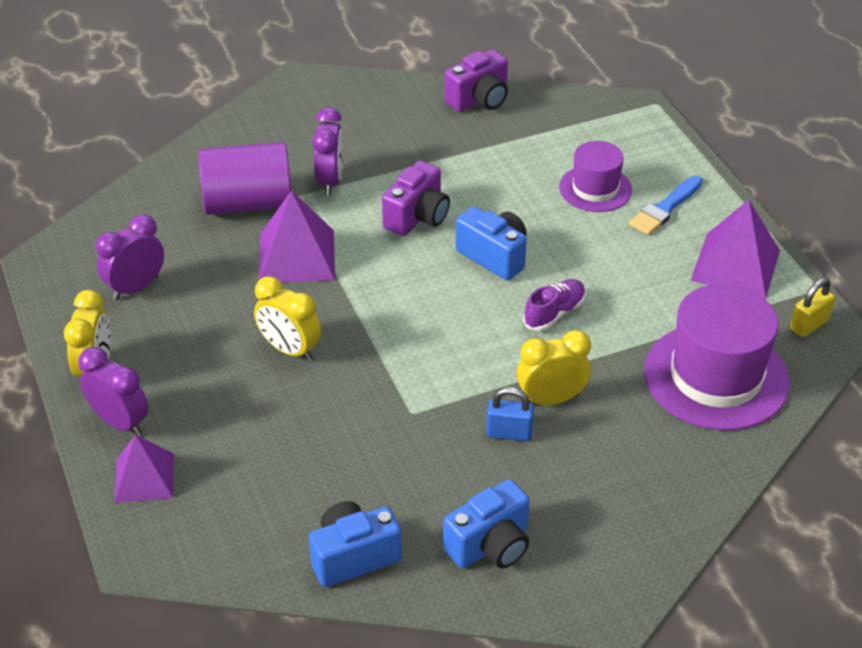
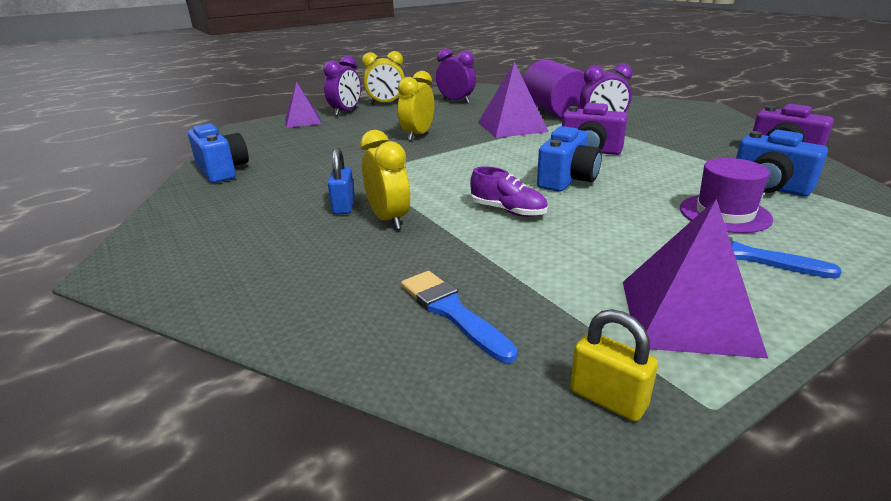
camera: 80 degrees right, 15 degrees down
blue camera [443,479,530,568] -> blue camera moved to [736,130,828,197]
purple hat [644,284,790,430] -> blue brush [401,271,518,363]

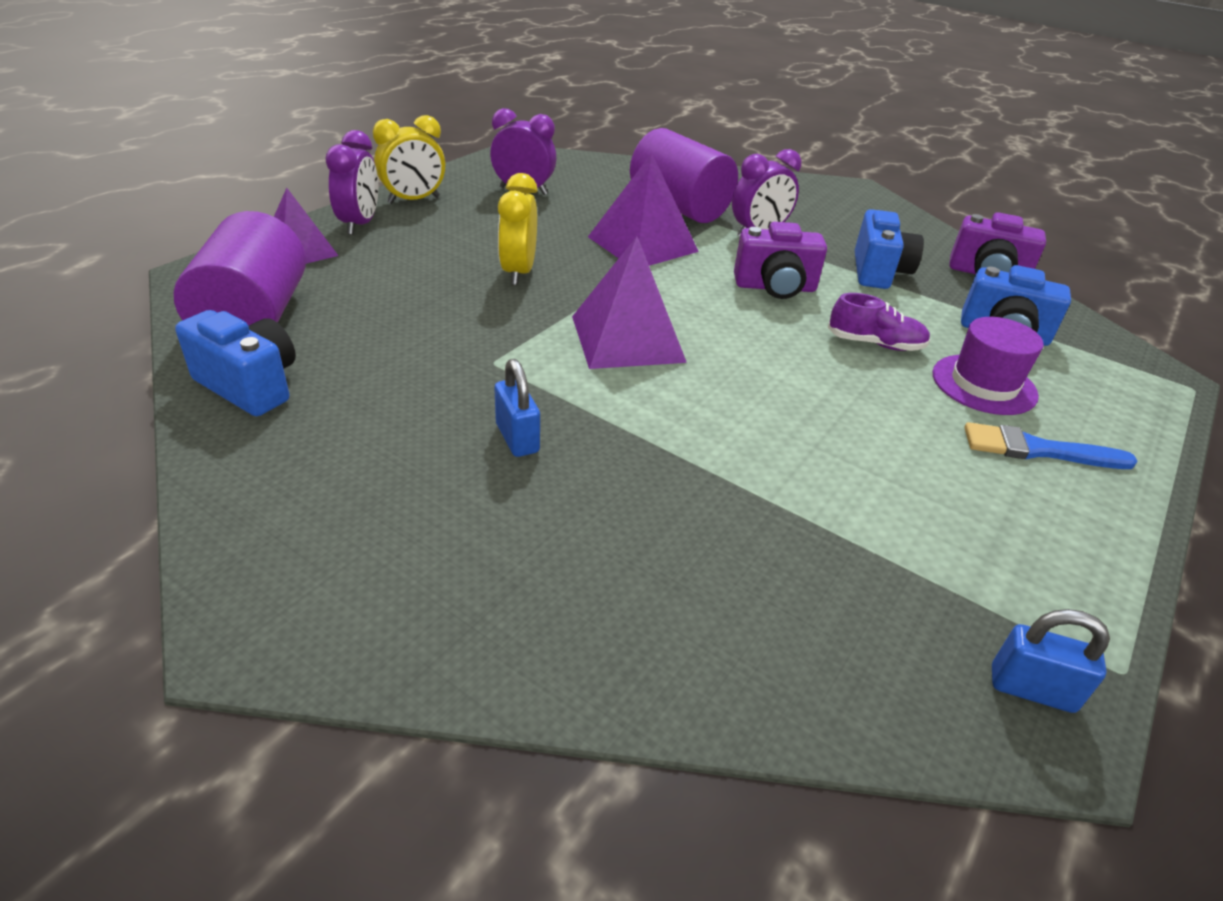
camera: 25 degrees left, 10 degrees up
yellow clock [360,130,410,230] -> none
blue brush [401,271,518,363] -> none
purple shoe [470,166,548,217] -> purple shoe moved to [828,293,930,351]
blue camera [537,126,602,192] -> blue camera moved to [855,209,924,289]
yellow padlock [570,309,658,422] -> blue padlock [992,609,1110,713]
purple pyramid [623,199,768,358] -> purple pyramid moved to [572,236,687,369]
none -> purple cylinder [173,211,306,326]

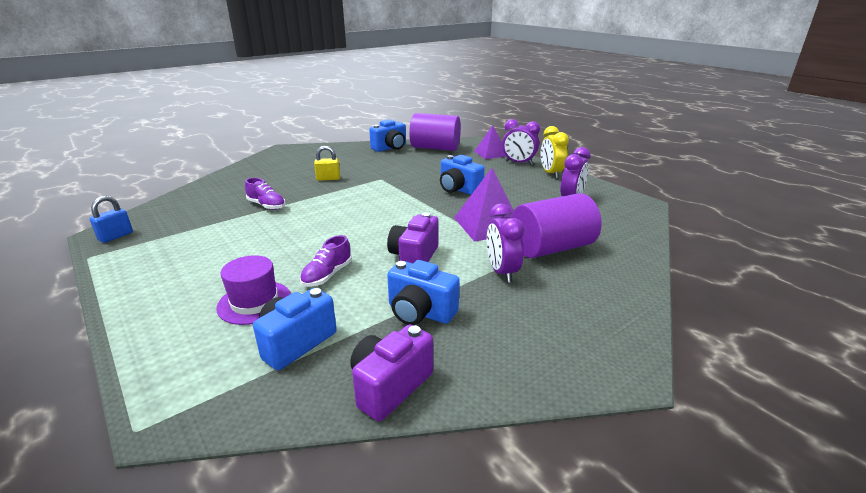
camera: 110 degrees right, 10 degrees down
blue padlock [494,359,540,457] -> yellow padlock [314,146,340,181]
yellow clock [498,173,537,285] -> blue camera [440,155,485,195]
purple pyramid [572,236,687,369] -> none
blue brush [964,422,1138,469] -> none
none -> purple shoe [245,178,286,210]

